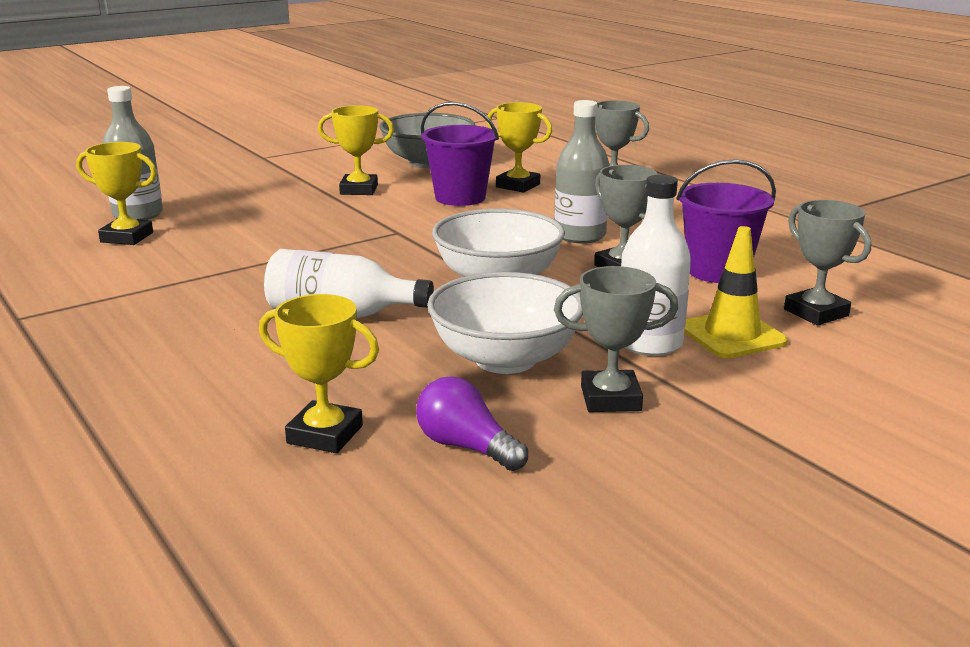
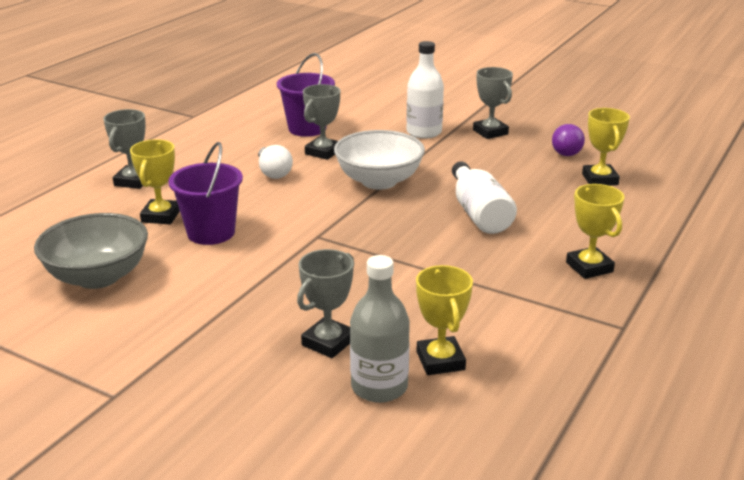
camera: 115 degrees left, 5 degrees up
yellow trophy [318,105,394,195] -> yellow trophy moved to [566,184,624,279]
white bowl [427,272,583,374] -> none
grey bottle [554,100,610,243] -> white light bulb [258,145,293,179]
yellow traffic cone [684,226,787,358] -> none
grey trophy [784,200,871,325] -> grey trophy moved to [297,249,354,358]

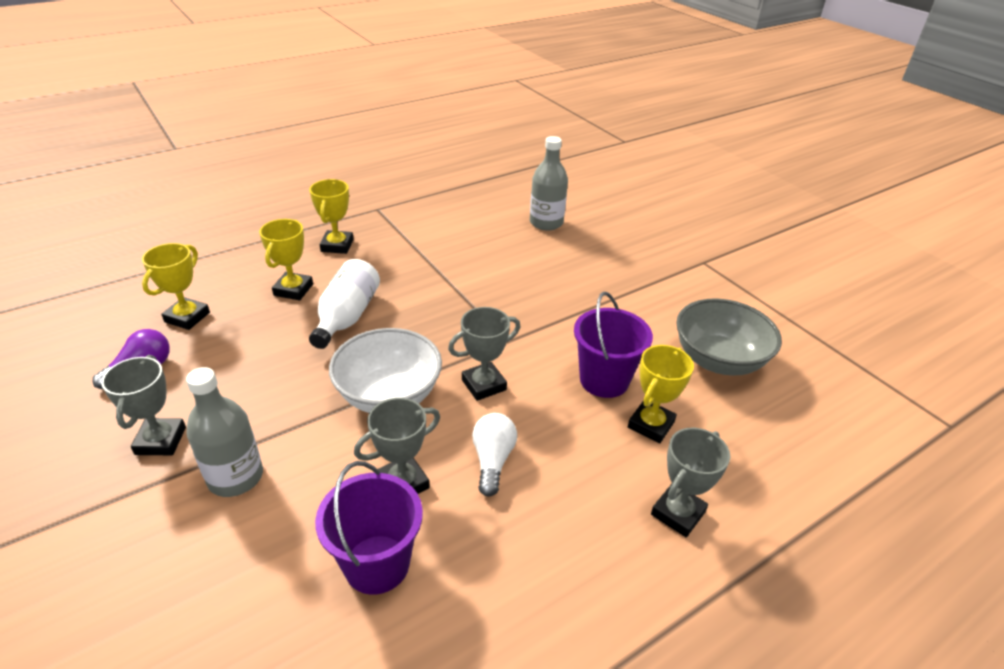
camera: 155 degrees left, 10 degrees up
grey trophy [297,249,354,358] -> grey trophy moved to [448,307,520,401]
white bottle [406,41,444,139] -> grey bottle [186,367,263,497]
yellow trophy [416,265,473,375] -> yellow trophy moved to [259,219,313,301]

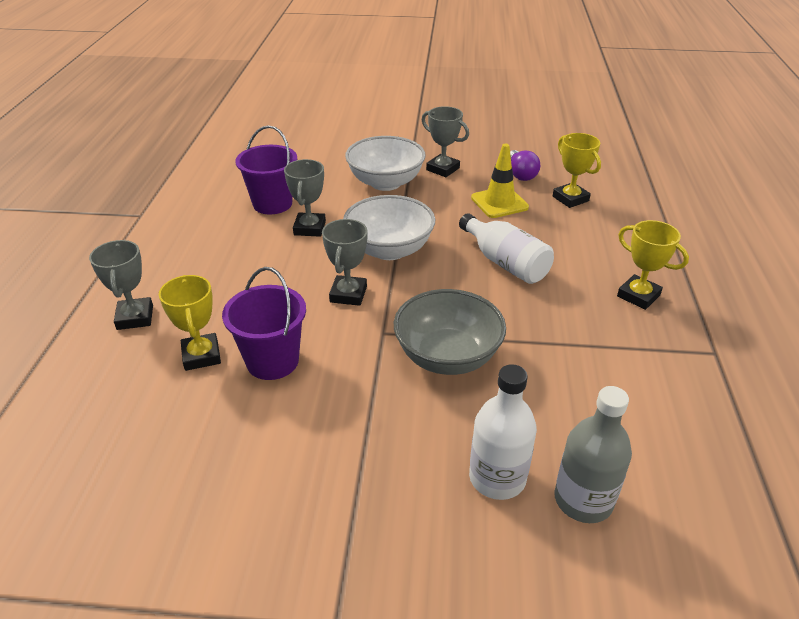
camera: 130 degrees right, 0 degrees up
grey bottle [186,367,263,497] -> white bowl [345,136,426,191]
yellow trophy [259,219,313,301] -> none
white light bulb [472,413,517,496] -> none
grey bowl [676,298,782,376] -> grey bowl moved to [394,289,506,375]
none -> white bottle [469,364,537,500]
none -> yellow traffic cone [471,144,529,218]

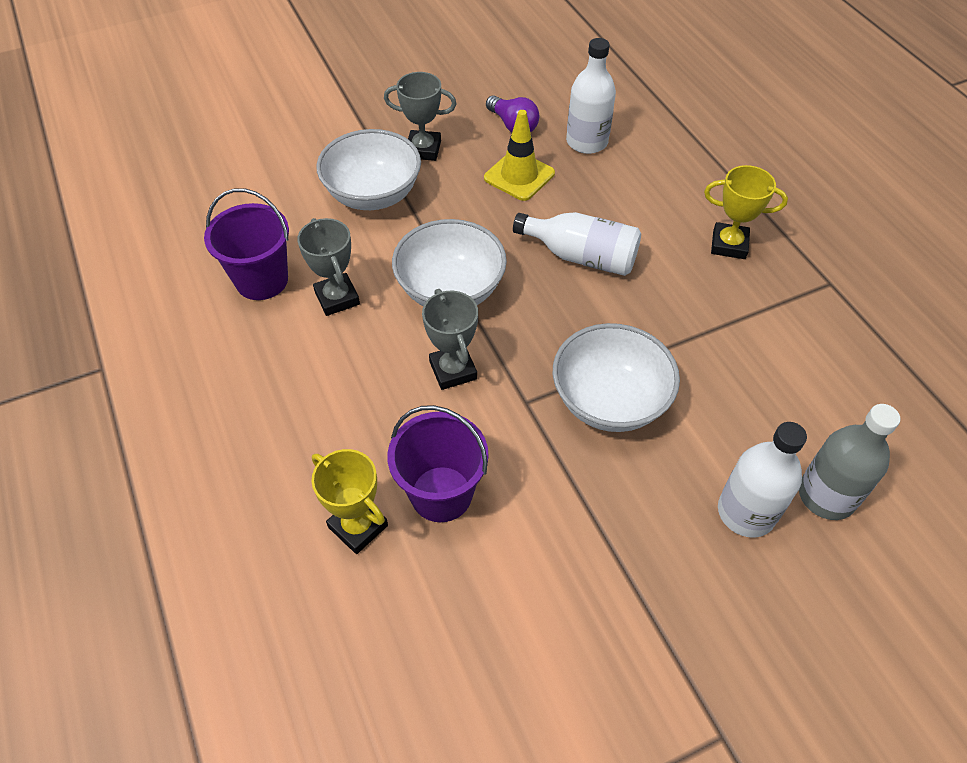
camera: 30 degrees left, 15 degrees up
grey trophy [89,240,153,330] -> none
grey bowl [394,289,506,375] -> white bowl [553,323,680,432]
yellow trophy [553,133,601,208] -> white bottle [566,38,616,154]

